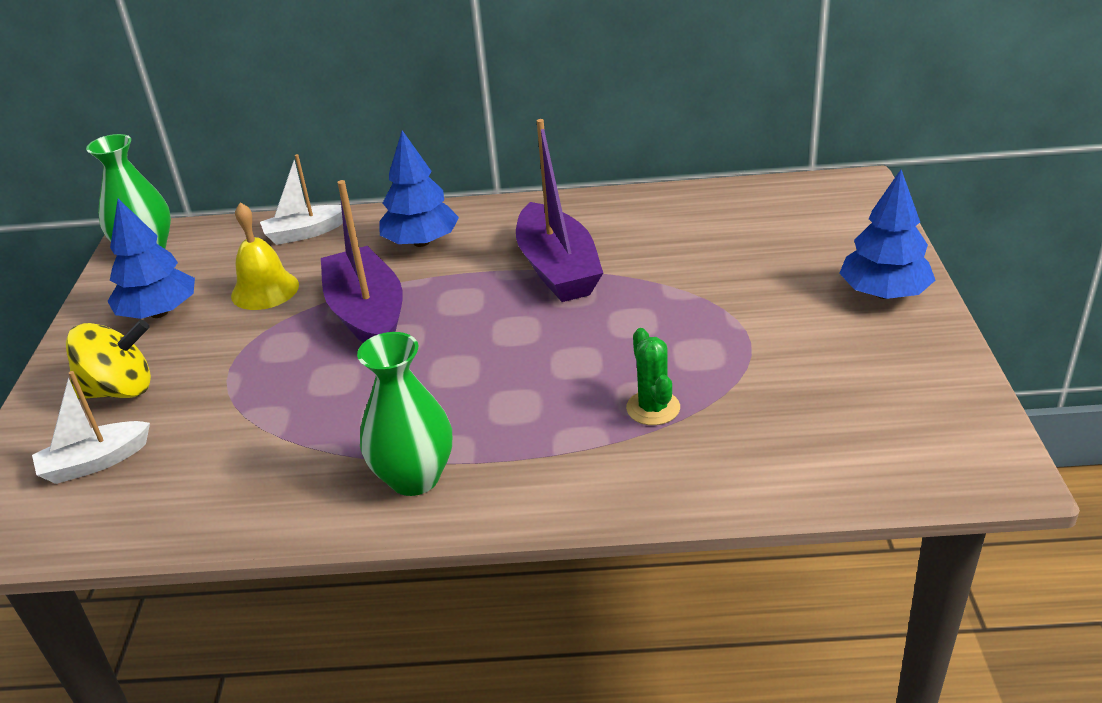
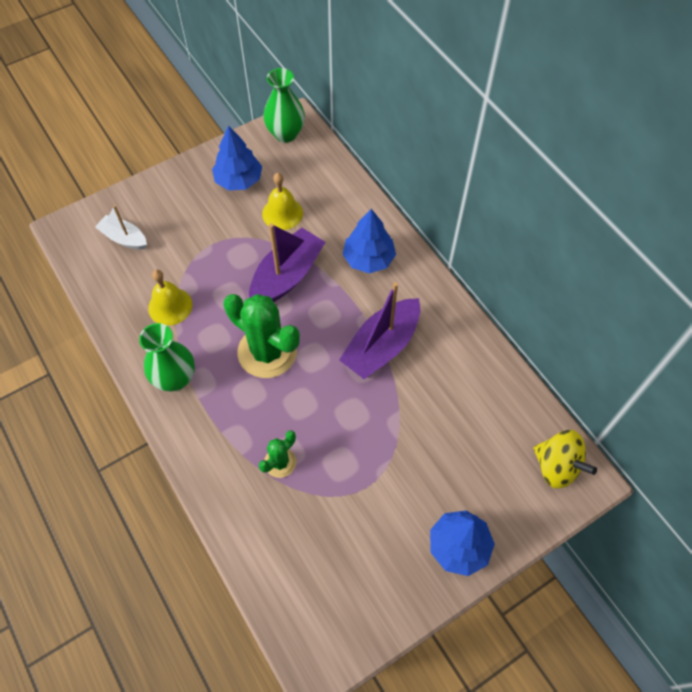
camera: 55 degrees right, 25 degrees up
yellow spinning top [66,320,151,399] -> yellow spinning top moved to [533,430,597,489]
white boat [260,154,343,245] -> none
none -> yellow bell [148,270,192,326]
none -> green cactus [223,294,300,378]

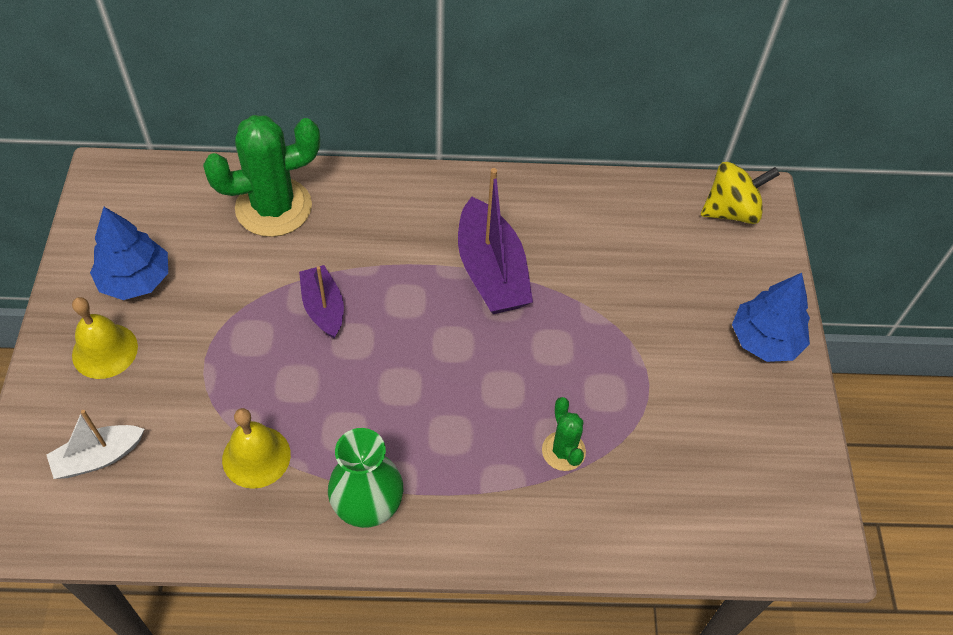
camera: 60 degrees left, 5 degrees down
green cactus [223,294,300,378] -> green cactus moved to [203,115,320,237]
purple boat [249,223,326,302] -> purple boat [299,265,344,338], size x0.59
yellow bell [262,173,303,230] -> yellow bell moved to [72,297,138,379]
green vase [263,68,305,143] -> none
blue tree [343,209,396,273] -> none

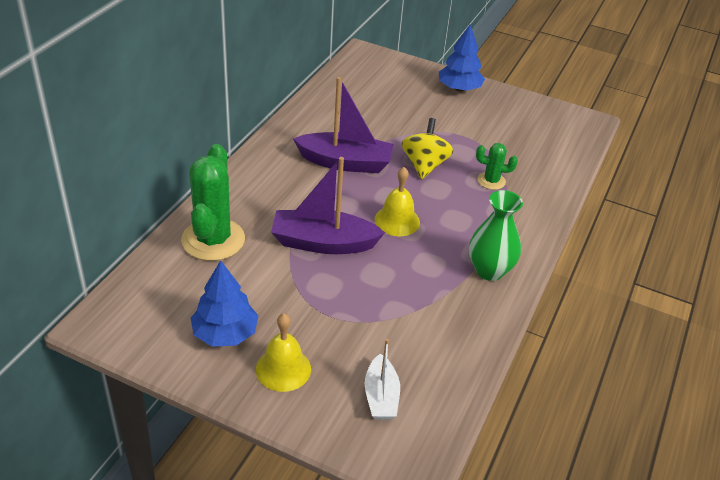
camera: 65 degrees left, 15 degrees down
yellow bell [222,408,291,489] -> yellow bell moved to [374,167,420,236]
purple boat [299,265,344,338] -> purple boat [271,157,385,254], size x1.68
yellow spinning top [701,162,780,224] -> yellow spinning top moved to [402,118,453,179]

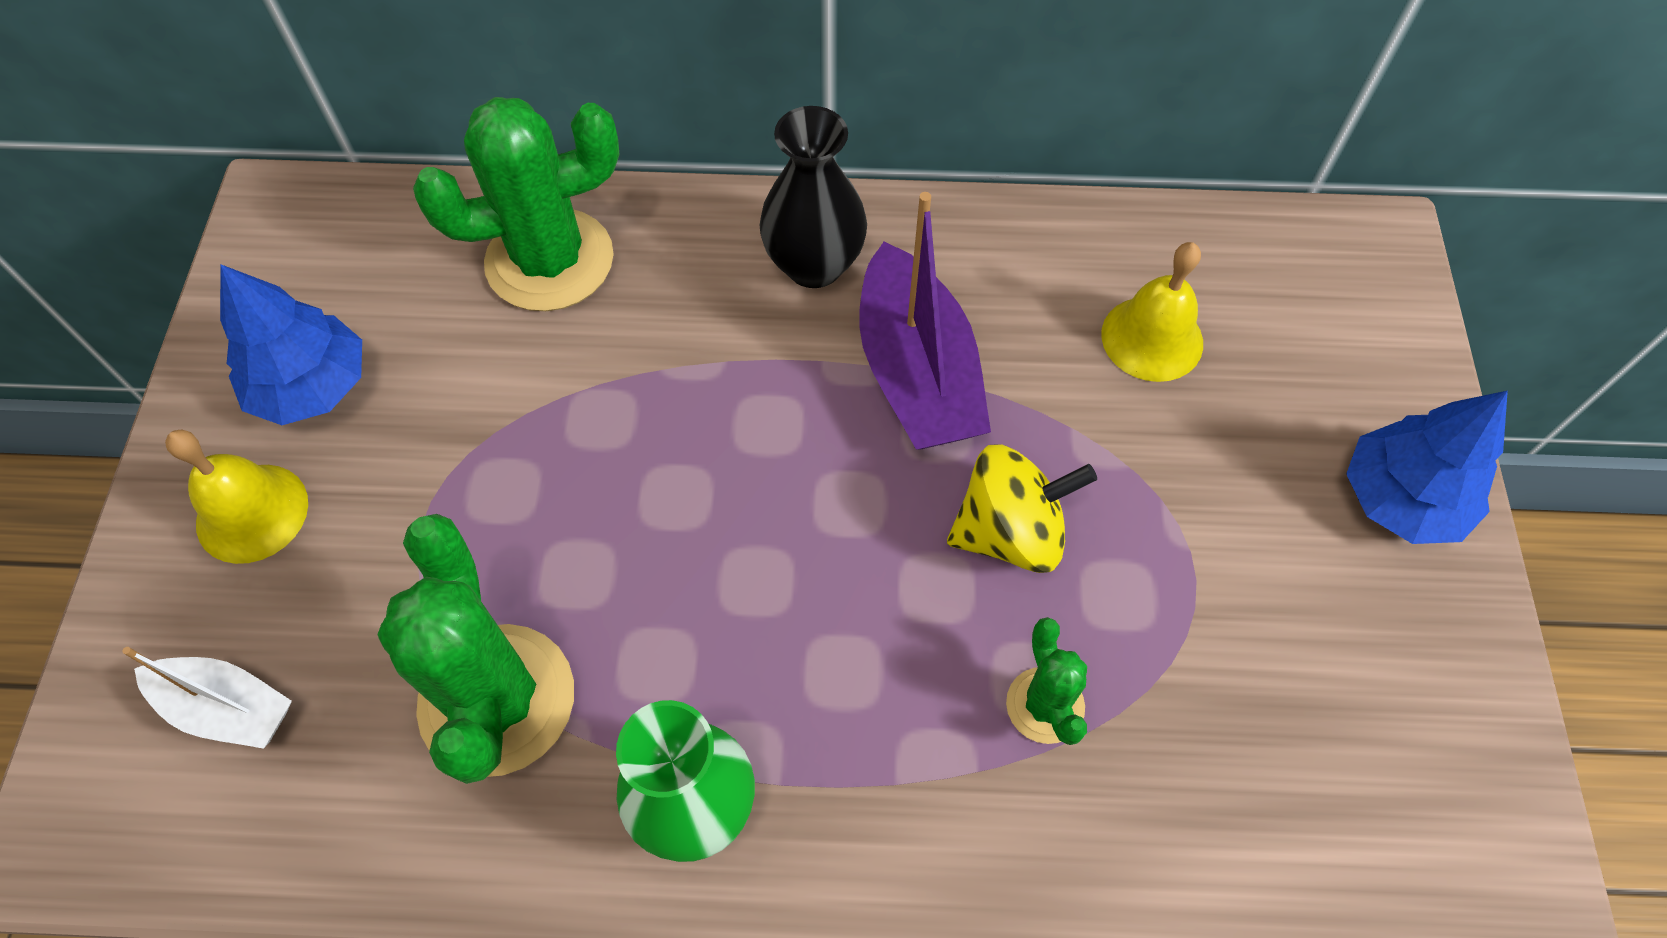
camera: 70 degrees right, 20 degrees up
purple boat [271,157,385,254] -> none
white boat [365,339,400,420] -> white boat turned 135 degrees counterclockwise [122,647,292,749]
yellow bell [374,167,420,236] -> yellow bell moved to [1101,242,1203,382]
none -> green cactus [377,514,574,784]
none -> black vase [760,106,867,288]

